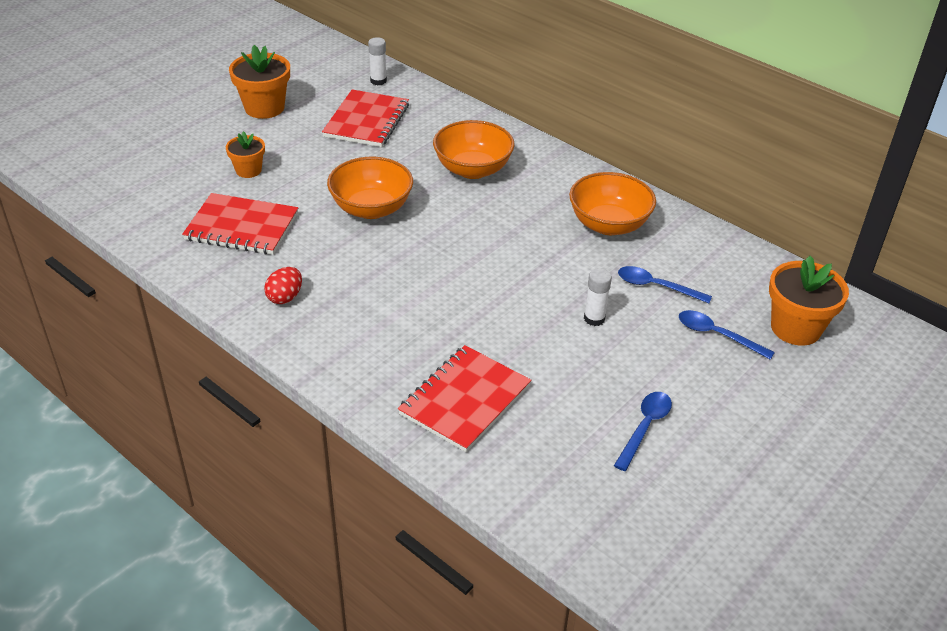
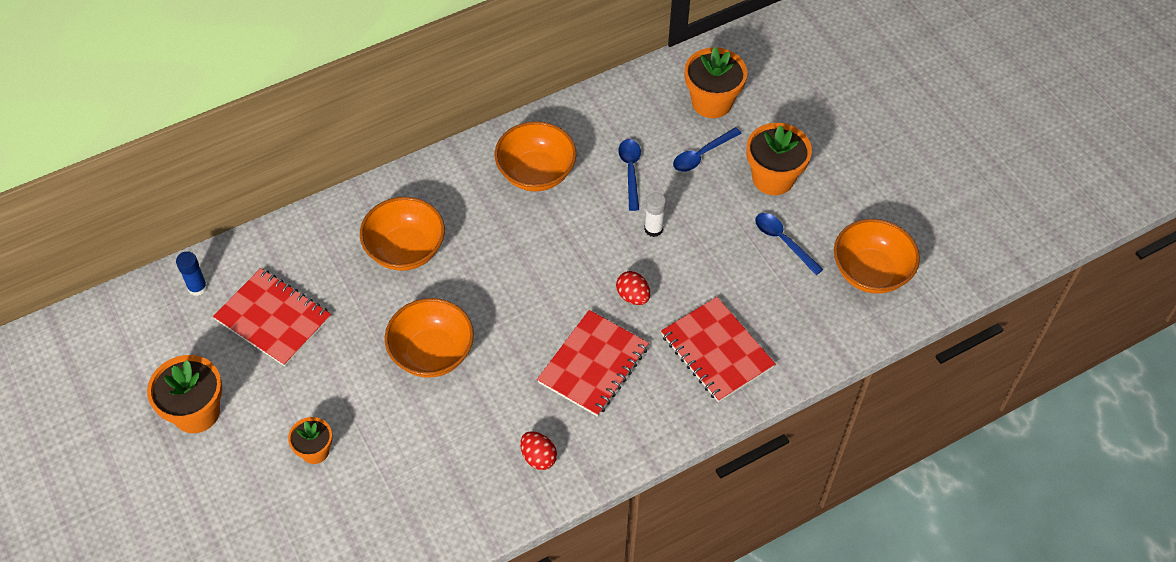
camera: 70 degrees left, 15 degrees up
red notebook [182,193,298,255] -> red notebook moved to [537,310,649,417]
white glue stick [368,37,387,85] -> blue glue stick [176,251,207,296]
blue spoon [618,266,712,303] -> blue spoon turned 135 degrees clockwise [618,139,641,211]
none -> red egg [616,271,650,305]
none -> orange flower pot [746,123,812,195]
none -> orange bowl [834,219,920,294]

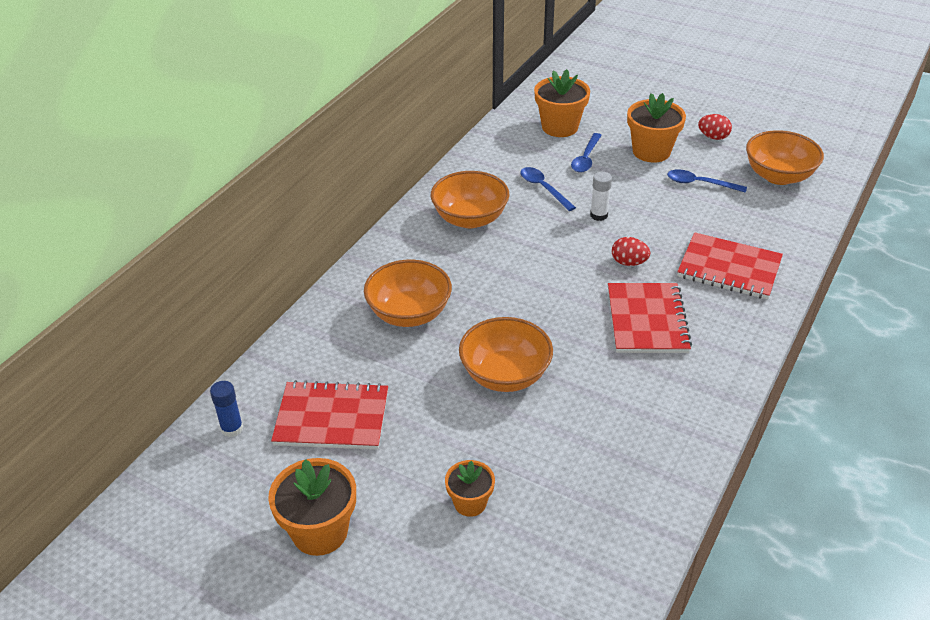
camera: 30 degrees left, 15 degrees down
red egg [520,431,557,470] -> red egg moved to [698,114,732,140]

